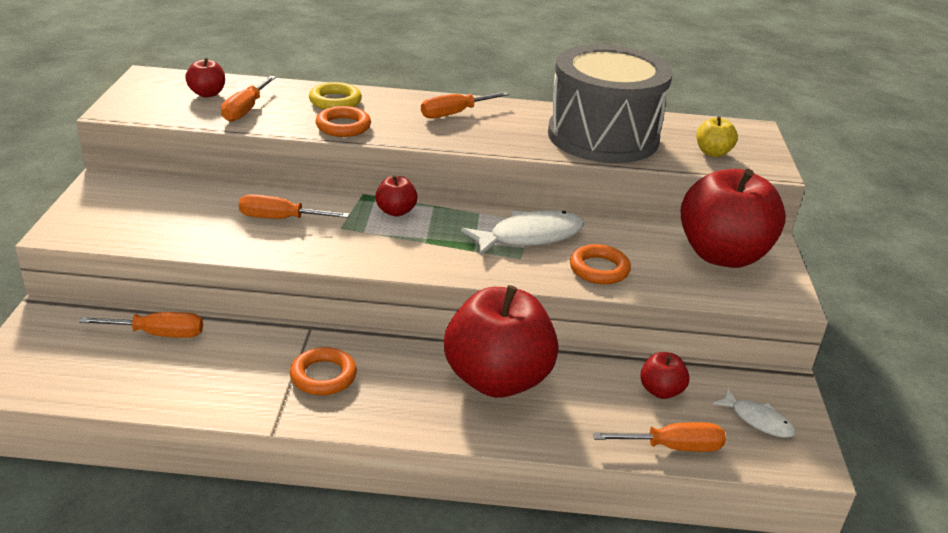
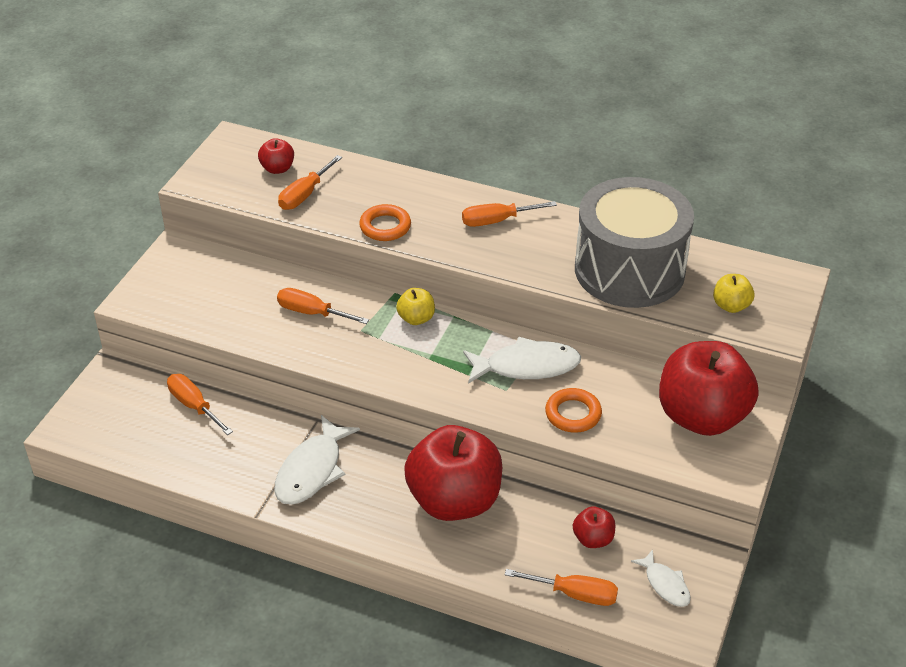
camera: 20 degrees right, 10 degrees up
orange screwdriver [79,312,203,338] -> orange screwdriver turned 150 degrees counterclockwise [167,374,233,435]
orange ring [290,347,357,395] -> white fish [274,415,360,505]
yellow ring [309,82,362,109] -> none
red apple [375,175,418,216] -> yellow apple [396,288,435,325]

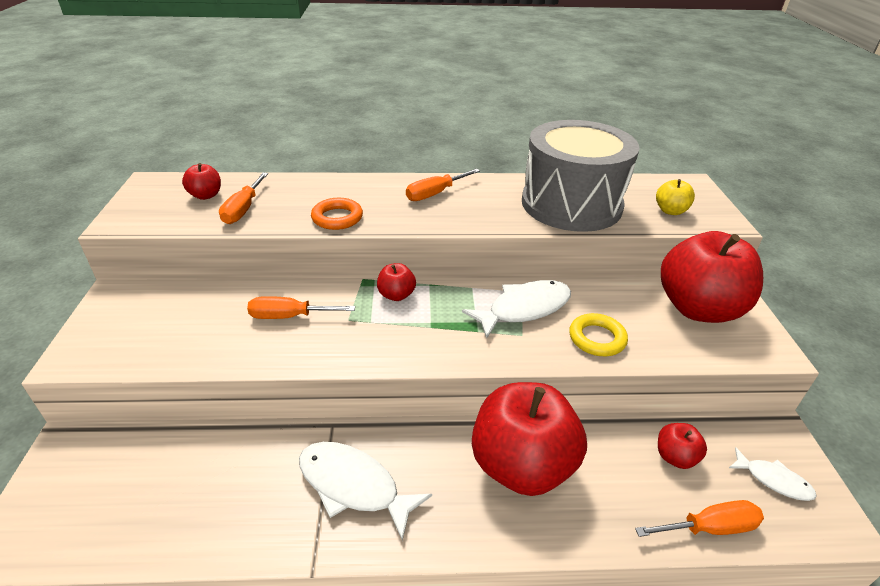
camera: 25 degrees left, 5 degrees down
orange screwdriver [167,374,233,435] -> none
white fish [274,415,360,505] -> white fish turned 120 degrees clockwise [299,442,432,541]
yellow apple [396,288,435,325] -> red apple [377,263,416,301]
orange ring [545,388,602,433] -> yellow ring [569,313,628,356]

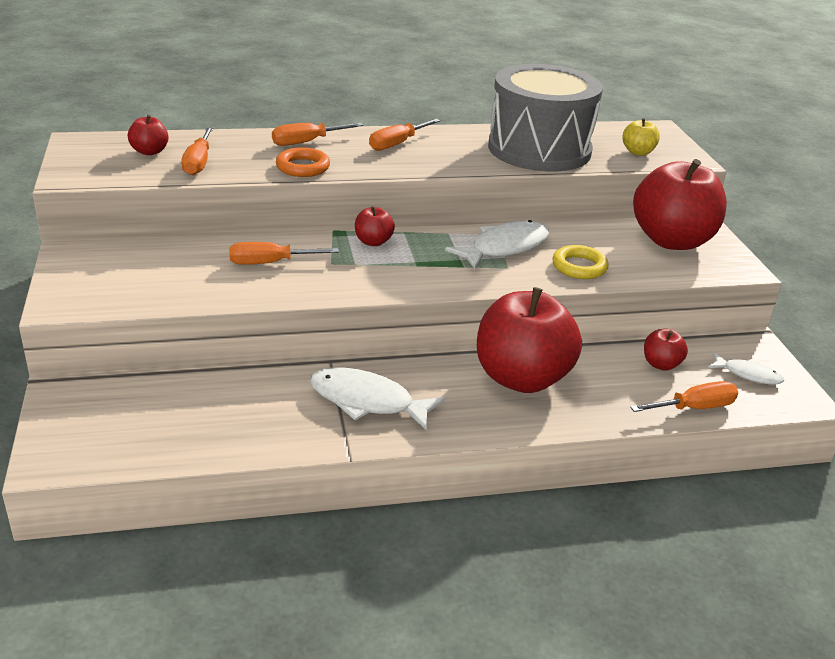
camera: 10 degrees left, 5 degrees down
none -> orange screwdriver [272,123,363,146]

